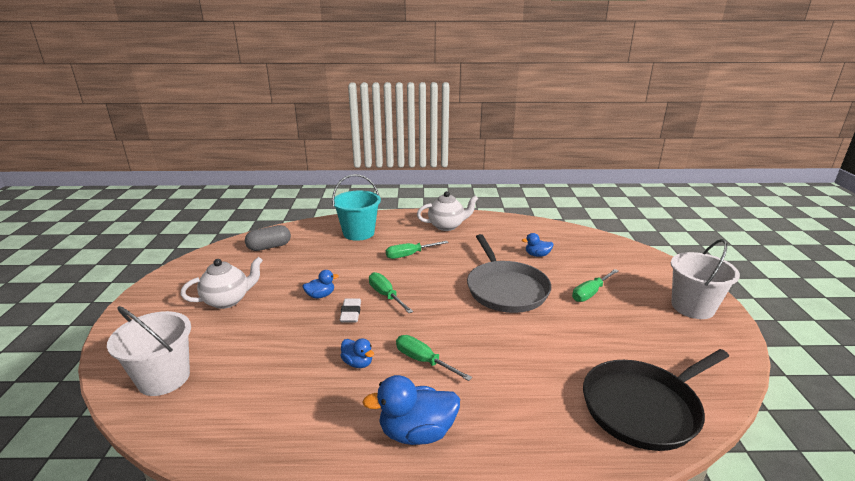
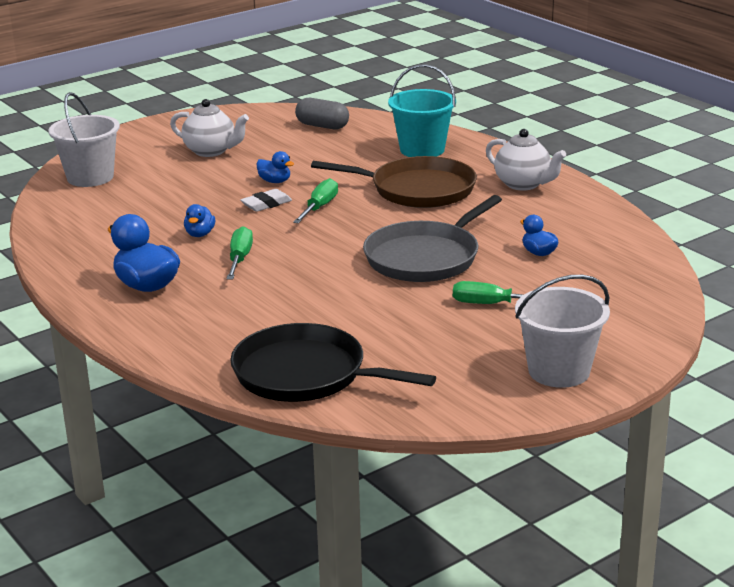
camera: 55 degrees right, 0 degrees up
green screwdriver [386,241,449,259] -> brown pan [311,156,477,208]

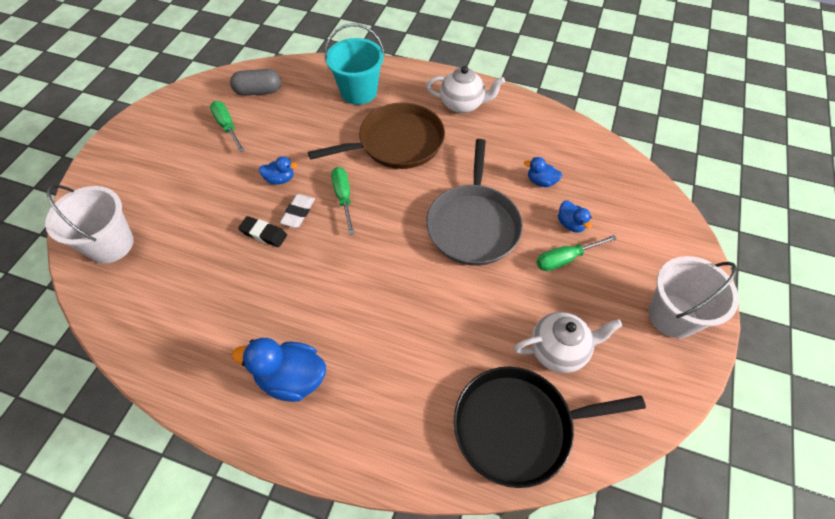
camera: 35 degrees left, 30 degrees up
white teapot [170,99,249,157] -> white teapot moved to [514,312,622,373]
blue duck [184,204,215,237] -> blue duck moved to [558,201,592,233]
green screwdriver [227,226,253,279] -> green screwdriver moved to [210,101,244,152]
none -> black eraser [238,216,287,247]

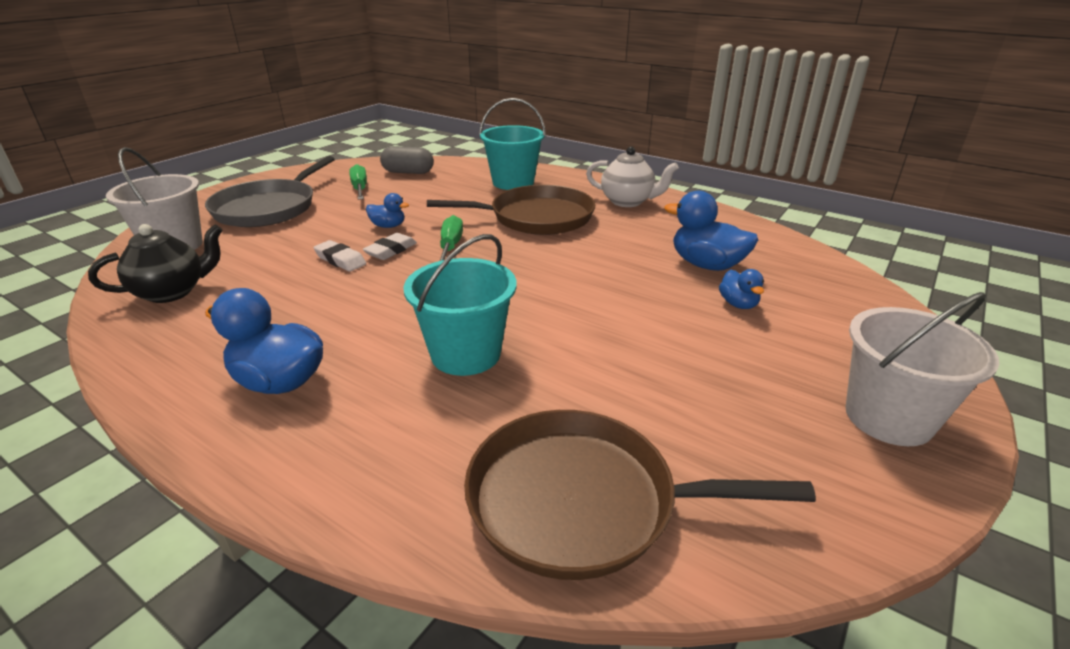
camera: 15 degrees right, 25 degrees down
black eraser [238,216,287,247] -> white eraser [313,240,366,272]
grey pan [426,139,523,266] -> grey pan moved to [205,156,335,227]
black pan [454,367,646,488] -> brown pan [464,410,816,580]
white teapot [514,312,622,373] -> none
blue duck [524,157,562,187] -> blue duck [664,190,758,271], size x1.83
green screwdriver [536,235,617,271] -> none
none -> black teapot [88,224,223,303]
none -> turquoise bucket [404,234,516,376]

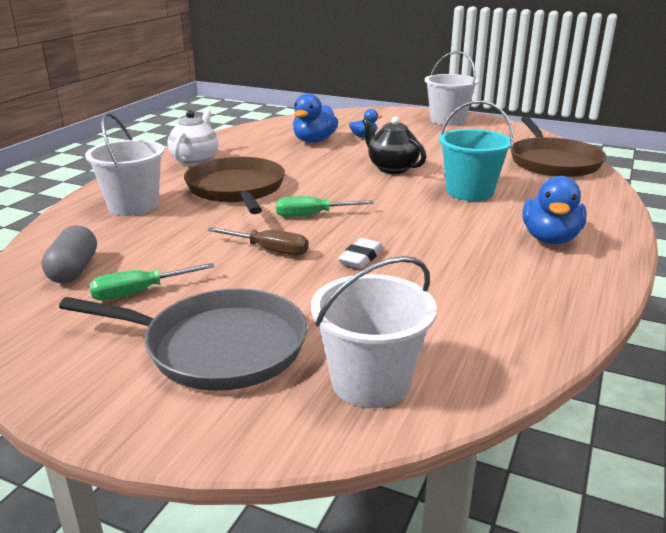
camera: 100 degrees left, 5 degrees down
black teapot [88,224,223,303] -> black teapot moved to [362,116,426,174]
white eraser [363,233,417,260] -> none
blue duck [366,193,409,228] -> brown screwdriver [207,227,309,256]
turquoise bucket [479,98,546,190] -> white bucket [85,113,164,216]

